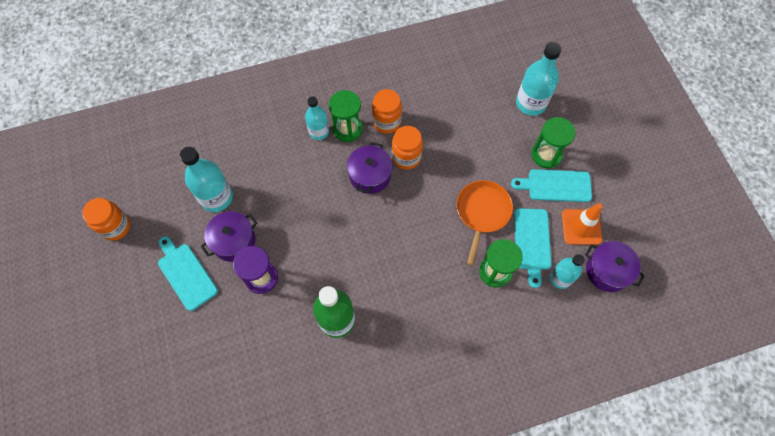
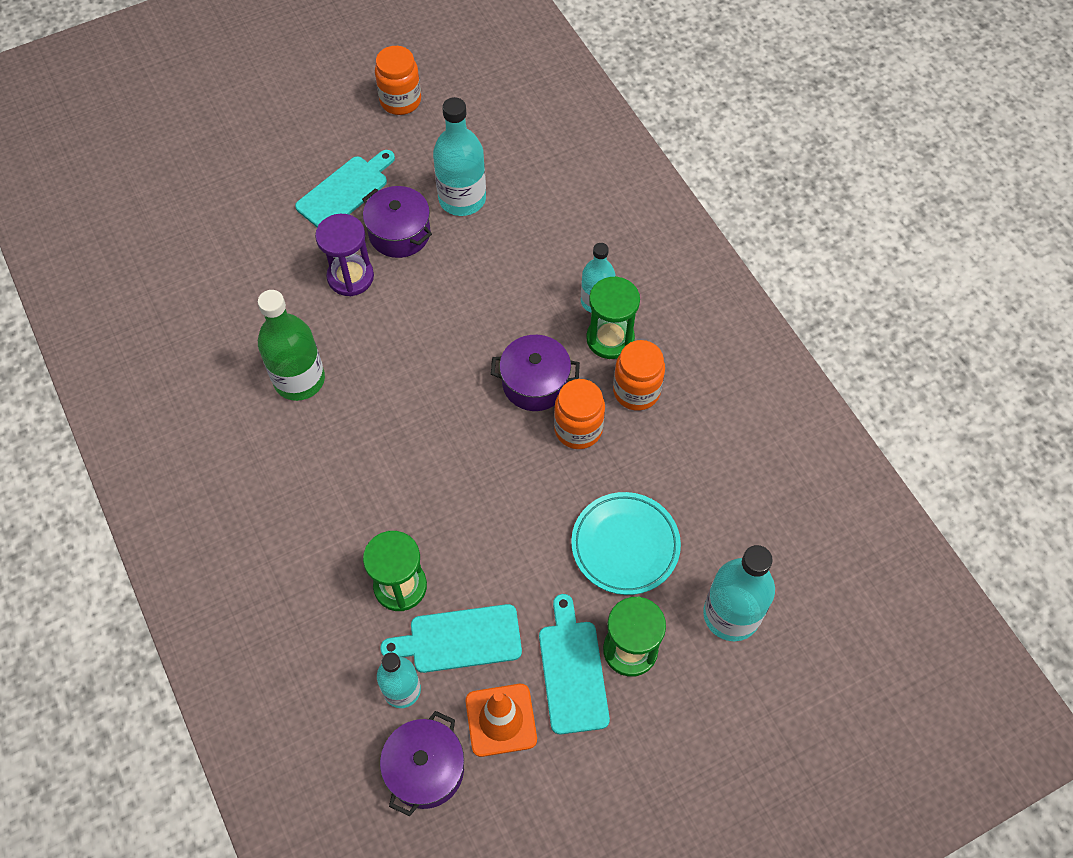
camera: 80 degrees right, 5 degrees down
orange pan [457,180,513,266] -> none
none -> turquoise plate [571,492,681,595]

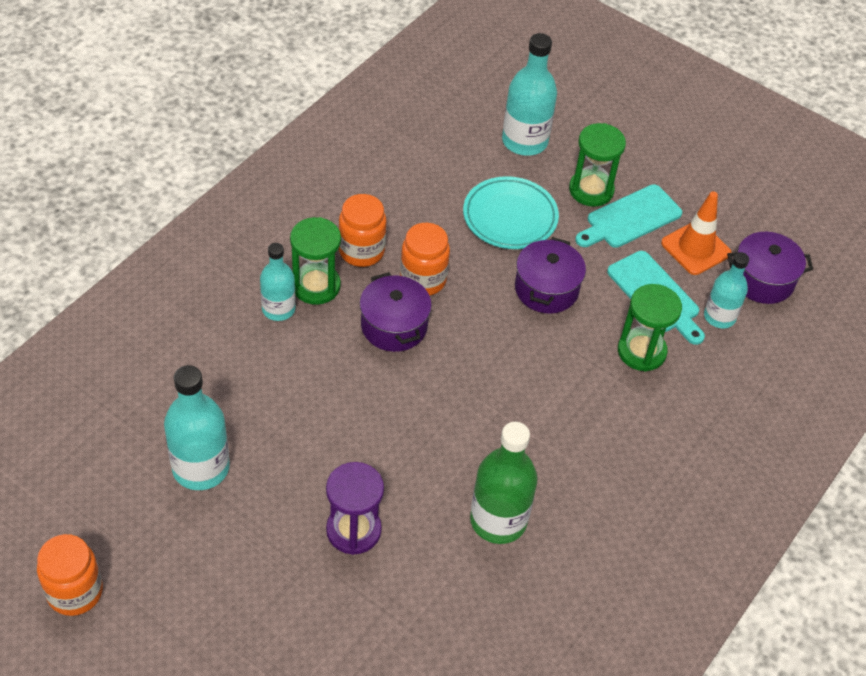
camera: 120 degrees left, 10 degrees down
turquoise cutting board [295,150,395,227] -> none
purple pot [362,186,432,258] -> purple pot moved to [515,237,586,313]

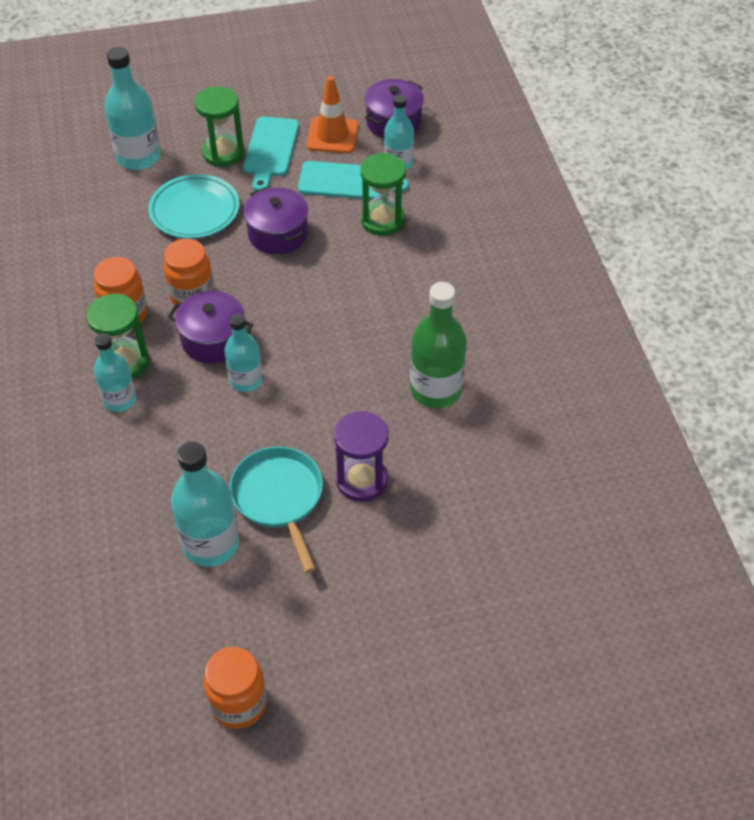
camera: 45 degrees left, 0 degrees up
none -> turquoise bottle [225,314,263,392]
none -> turquoise pan [230,446,323,573]

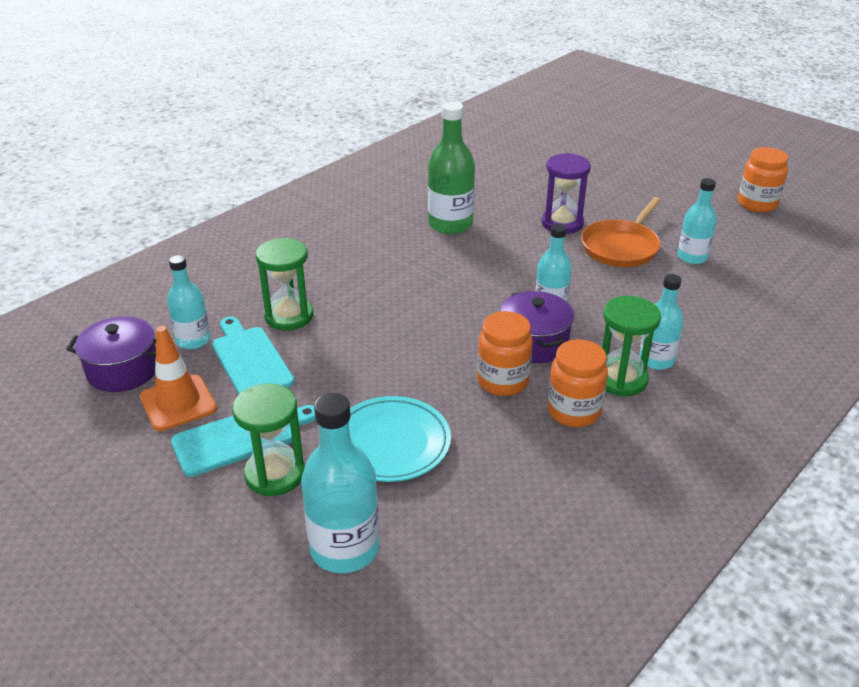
camera: 125 degrees left, 15 degrees down
turquoise bottle [171,441,239,567] -> turquoise bottle [677,178,717,264], size x0.64
turquoise pan [230,446,323,573] -> orange pan [581,197,661,267]
purple pot [244,187,308,254] -> none

